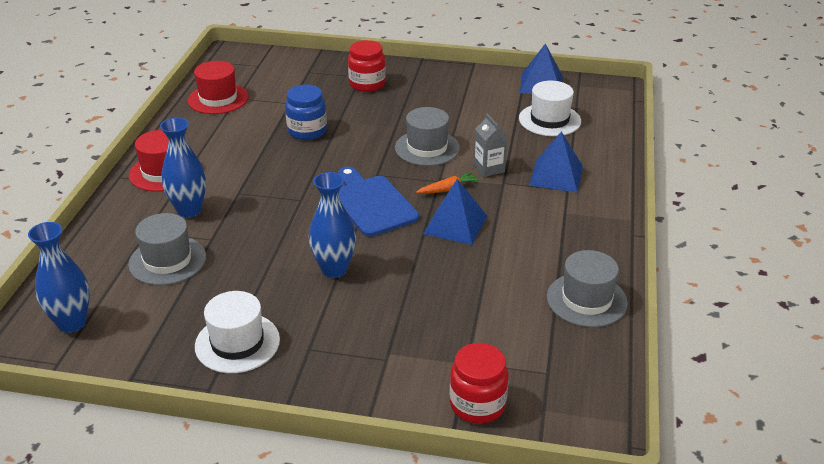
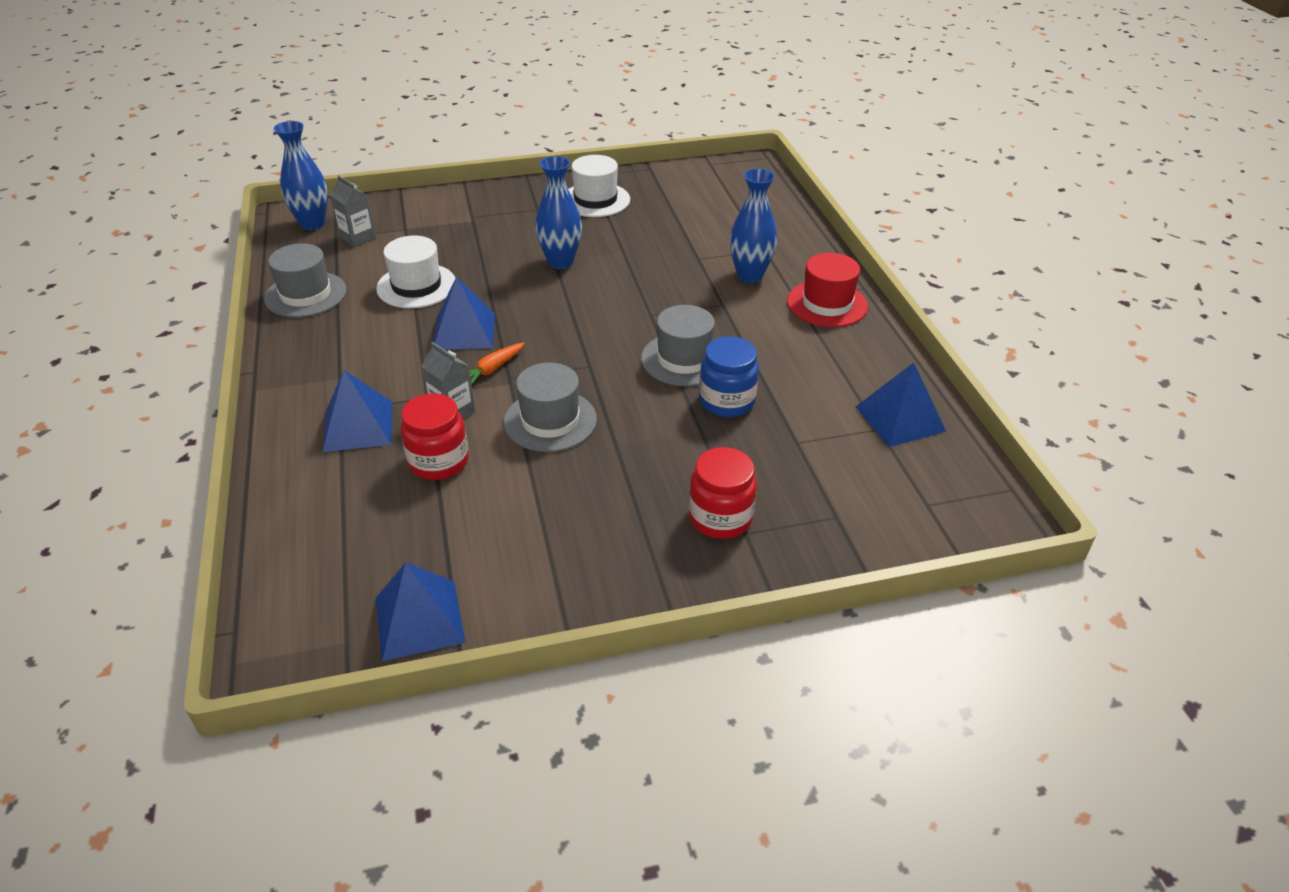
camera: 155 degrees right, 5 degrees up
blue vase [28,222,90,333] -> blue vase moved to [274,121,328,230]
grey hat [128,213,206,285] -> grey hat moved to [641,305,715,386]
red hat [188,61,248,114] -> blue pyramid [856,363,946,447]
blue cutting board [338,166,419,237] -> none
red jar [449,343,508,424] -> red jar moved to [400,393,469,480]
white hat [519,81,581,136] -> white hat moved to [376,235,456,308]
none -> grey carton [330,175,376,247]

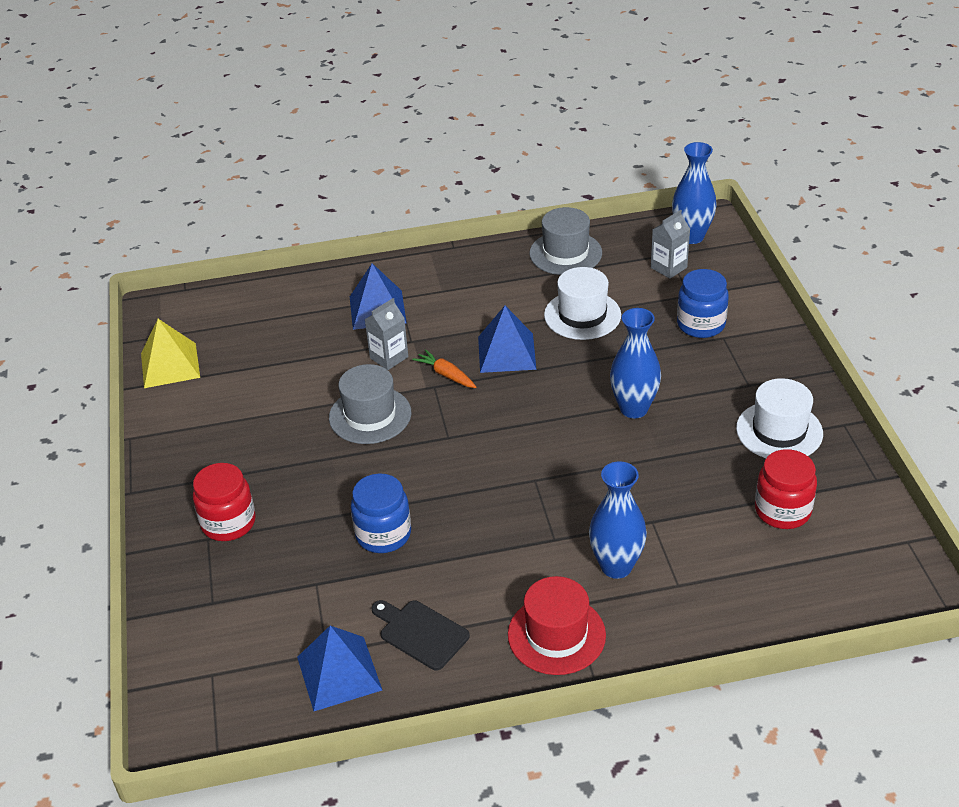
camera: 95 degrees right, 0 degrees up
blue pyramid [376,562,466,661] -> yellow pyramid [141,319,200,388]
red jar [400,393,469,480] -> red jar moved to [755,449,817,529]
grey hat [641,305,715,386] -> none
none -> black cutting board [371,600,470,670]
none -> blue jar [677,269,729,338]

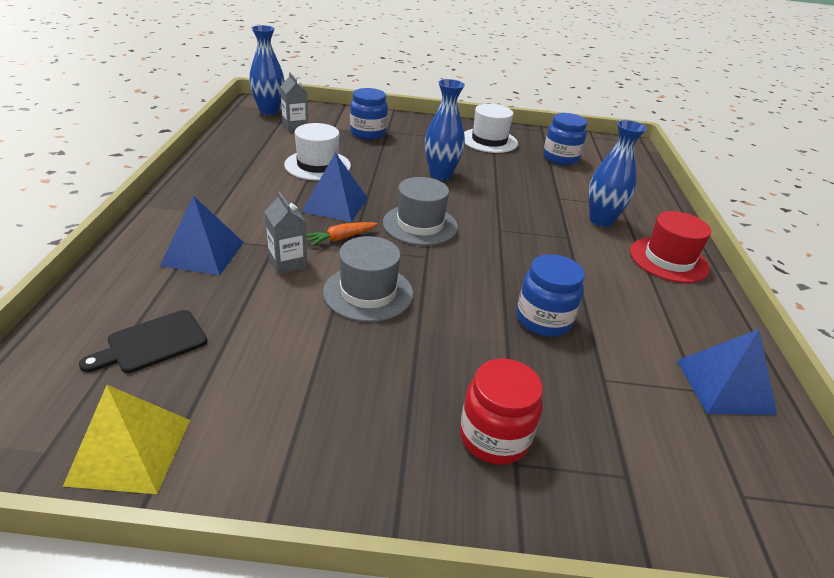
camera: 80 degrees left, 5 degrees down
black cutting board [371,600,470,670] -> black cutting board moved to [79,310,207,373]
grey hat [529,207,602,275] -> grey hat moved to [383,177,458,246]
red jar [755,449,817,529] -> blue jar [543,113,587,165]

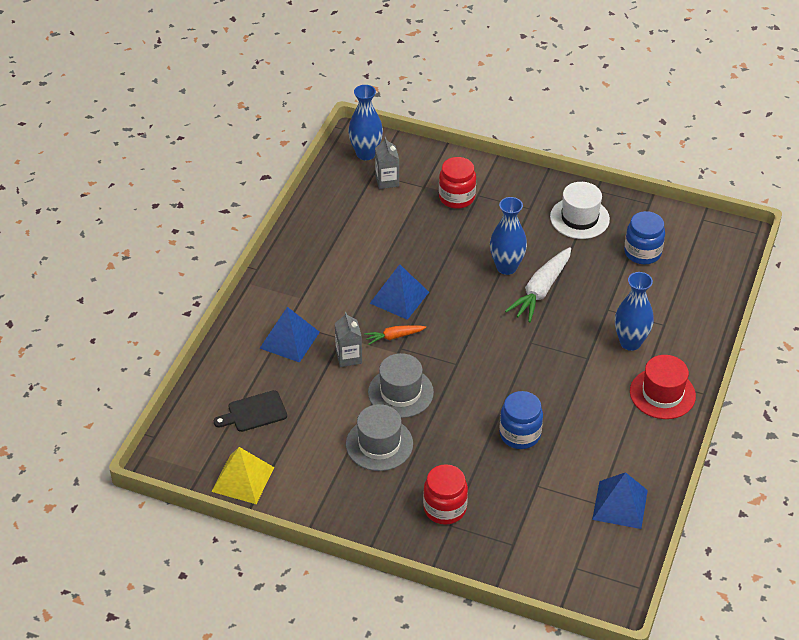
camera: 20 degrees right, 10 degrees up
white hat [284,123,351,181] -> none
blue jar [350,88,388,140] -> red jar [439,157,476,209]
grey hat [383,177,458,246] -> grey hat moved to [346,404,413,471]
none -> white carrot [505,247,571,322]

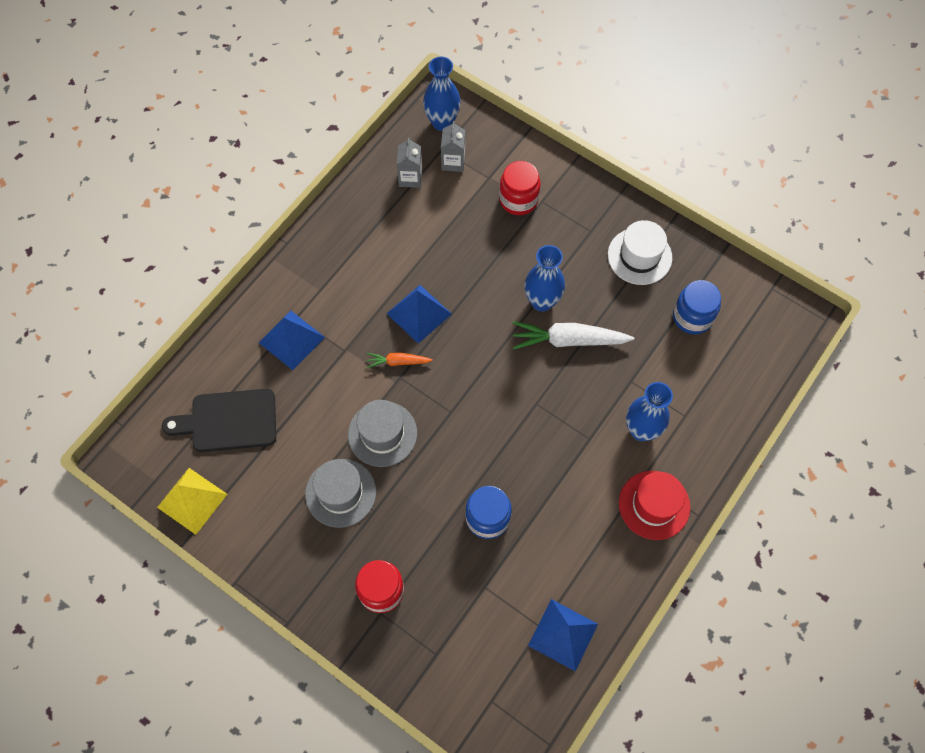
camera: 15 degrees right, 20 degrees up
black cutting board [214,390,287,432] -> black cutting board [162,389,276,452], size x1.51
grey carton [335,312,362,367] -> grey carton moved to [397,137,422,188]
white carrot [505,247,571,322] -> white carrot turned 45 degrees clockwise [513,321,634,350]

